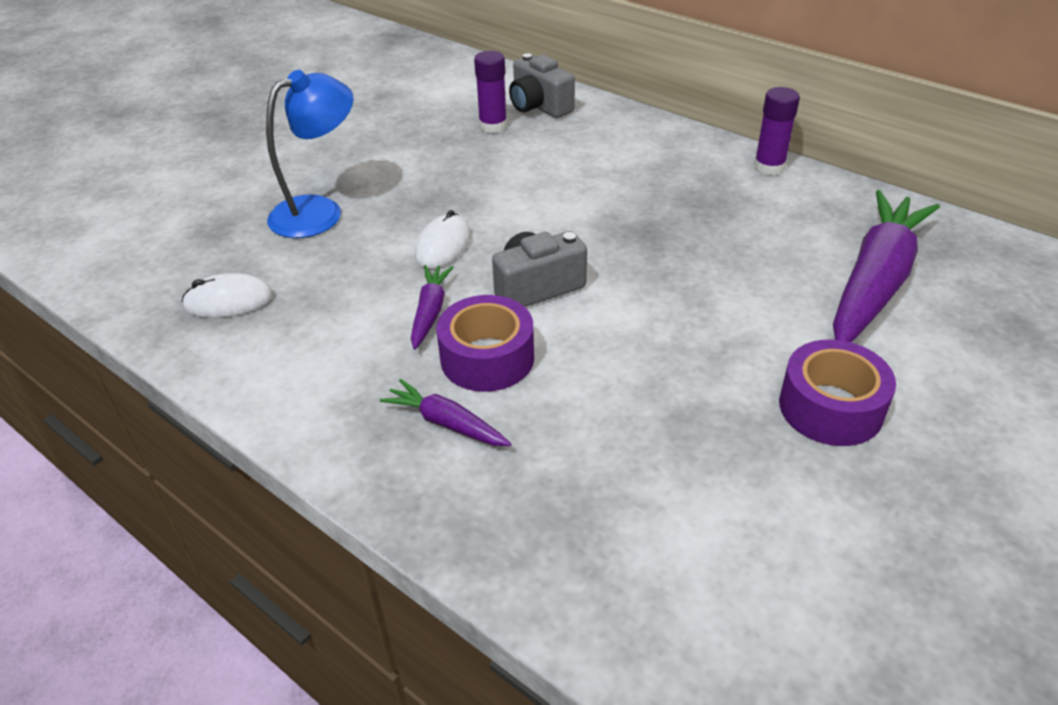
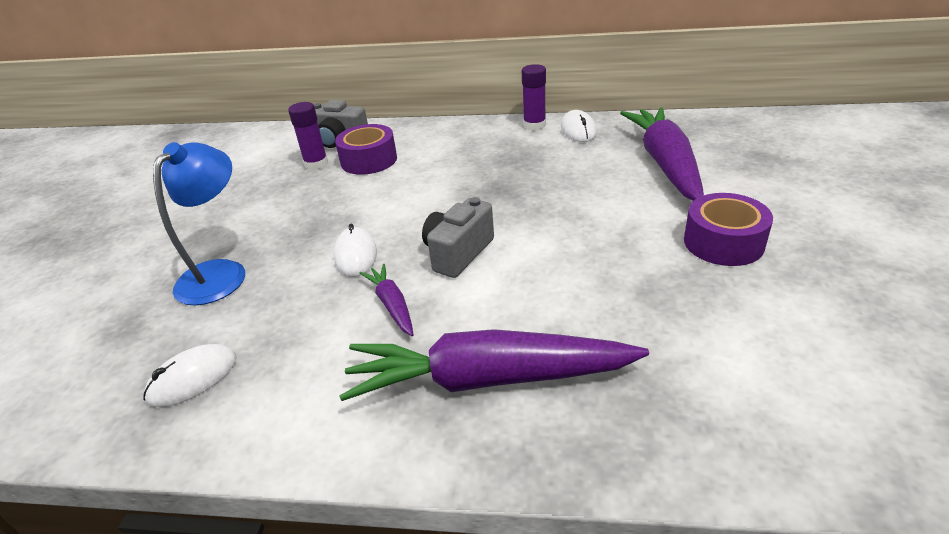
camera: 30 degrees left, 5 degrees down
purple carrot [380,379,511,446] -> purple carrot [339,329,649,401], size x2.16
purple tape [436,295,534,392] -> purple tape moved to [335,124,397,175]
none -> white mouse [561,110,597,142]

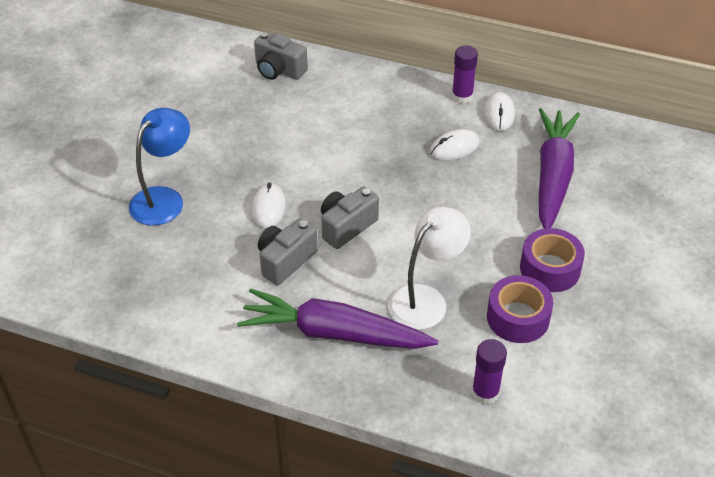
camera: 10 degrees right, 10 degrees up
white mouse [143,344,237,407] -> white mouse moved to [430,129,480,161]
purple glue stick [288,102,328,170] -> purple glue stick moved to [472,339,507,404]
purple tape [335,124,397,175] -> purple tape moved to [487,275,553,343]
purple carrot [359,264,413,336] -> grey camera [258,218,318,285]
none -> white lamp [388,207,471,330]

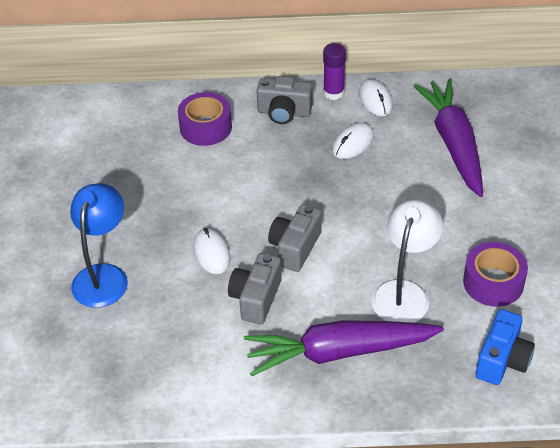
camera: 20 degrees left, 0 degrees up
grey camera [254,32,308,80] -> grey camera moved to [256,76,313,124]
purple glue stick [472,339,507,404] -> blue camera [476,309,535,385]
purple tape [520,228,585,292] -> purple tape moved to [178,92,232,146]

